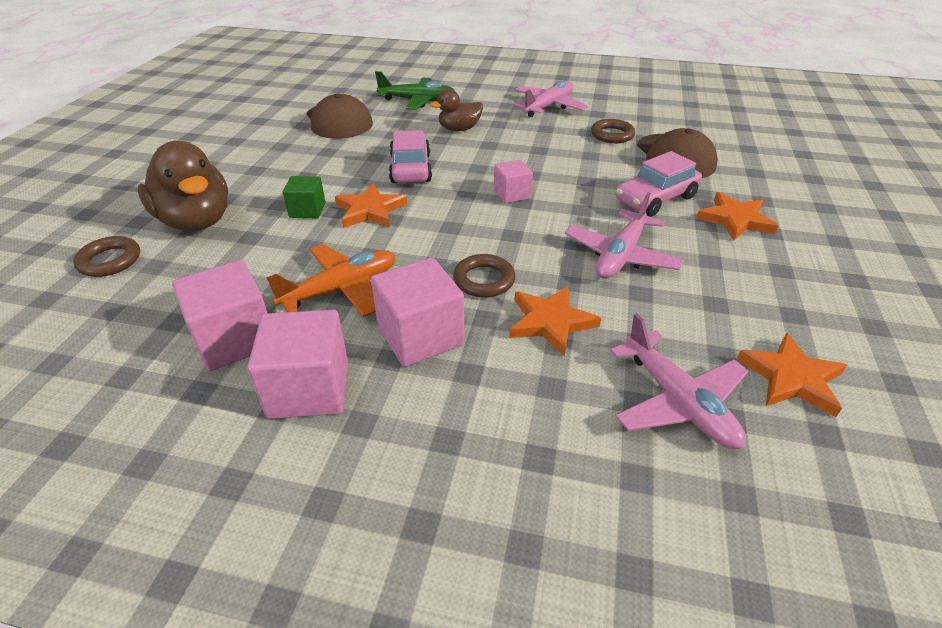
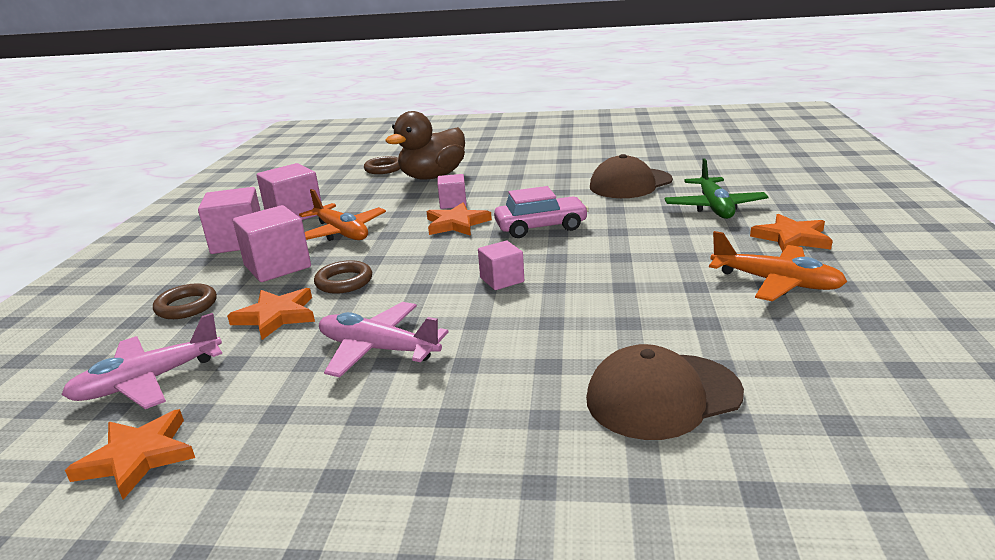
camera: 85 degrees right, 15 degrees down
green cube [283,176,326,218] -> pink cube [438,174,467,209]
brown duck [430,89,483,131] -> none
pink plane [514,80,588,117] -> orange plane [709,231,847,301]
brown ring [591,119,635,143] -> brown ring moved to [153,283,217,319]
pink car [616,151,702,216] -> none
orange star [696,192,779,241] -> orange star moved to [750,214,833,252]

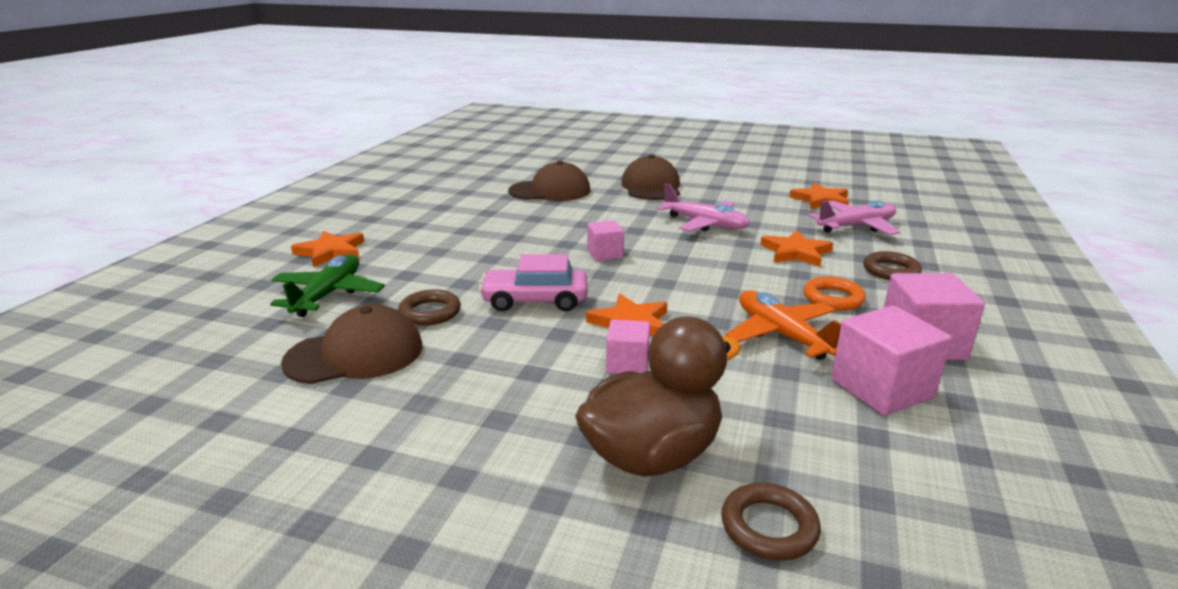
camera: 170 degrees left, 0 degrees up
pink cube [233,205,311,282] -> orange ring [803,277,865,310]
brown ring [314,260,372,294] -> brown ring moved to [398,289,461,325]
orange plane [709,231,847,301] -> none
none -> brown cap [621,155,680,200]

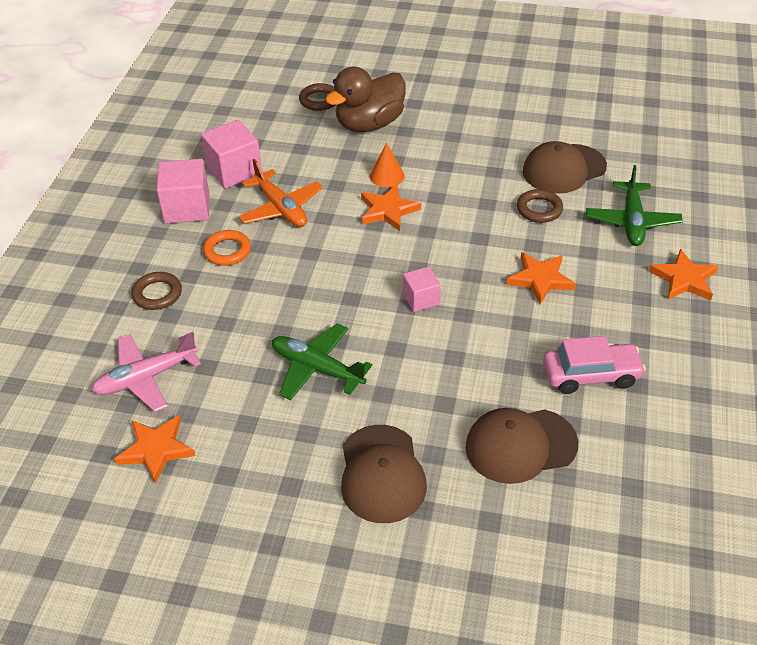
camera: 175 degrees right, 20 degrees up
pink car [479,254,587,311] -> pink car moved to [543,336,646,394]
pink cube [606,319,650,374] -> orange cone [370,143,405,187]
pink plane [657,184,750,231] -> green plane [272,323,372,400]
orange star [760,230,833,267] -> orange star moved to [506,252,576,304]

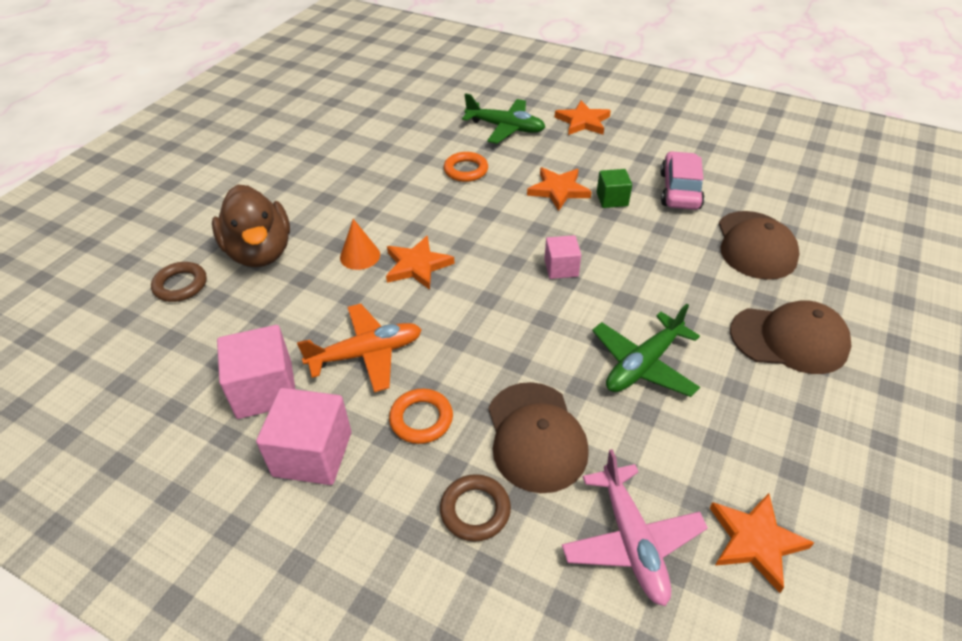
camera: 75 degrees left, 0 degrees up
brown ring [517,189,563,223] -> orange ring [444,152,488,182]
brown cap [523,141,607,194] -> brown cap moved to [488,382,589,493]
none -> green cube [597,169,632,208]

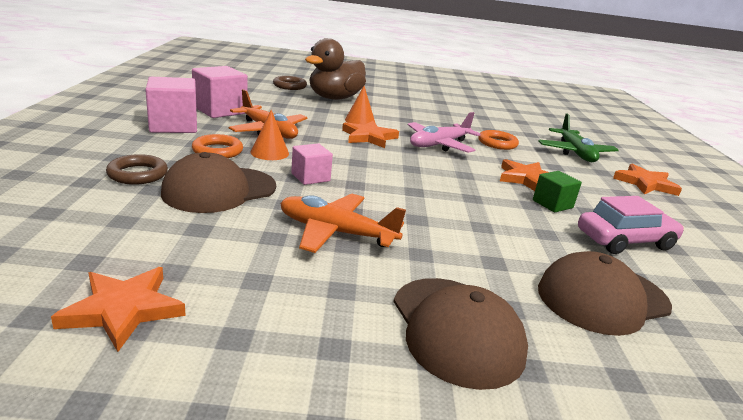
camera: 60 degrees right, 20 degrees down
pink cube [544,235,581,279] -> pink cube moved to [291,143,333,185]
pink plane [562,449,708,606] -> pink plane moved to [408,112,481,153]
green plane [592,304,700,397] -> orange plane [280,193,406,253]
none -> orange cone [251,110,289,160]

